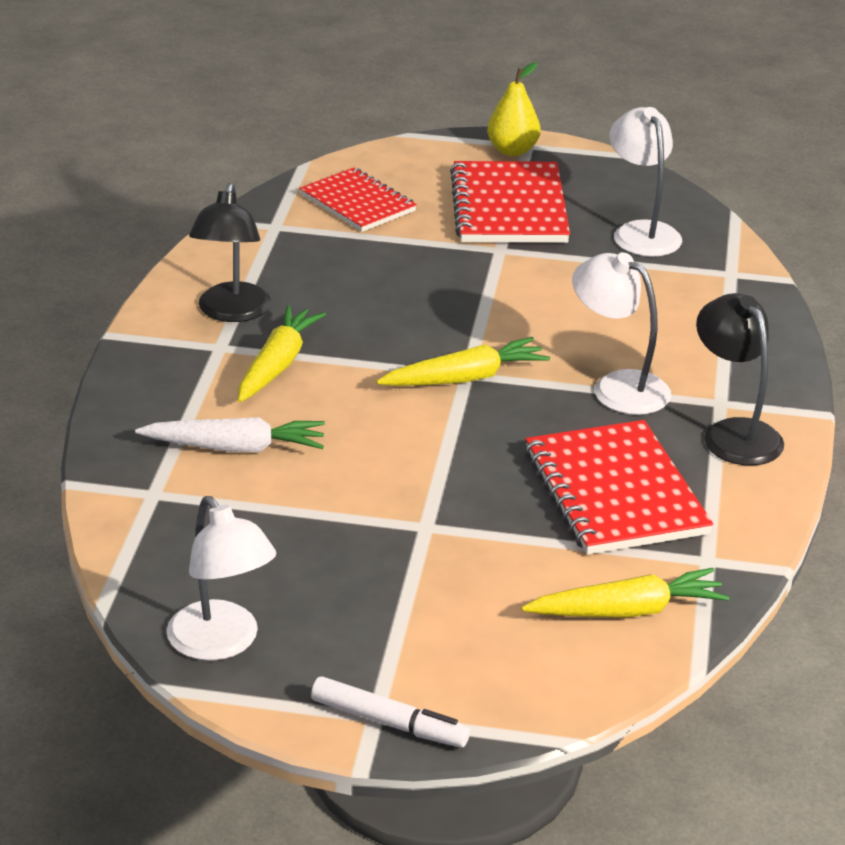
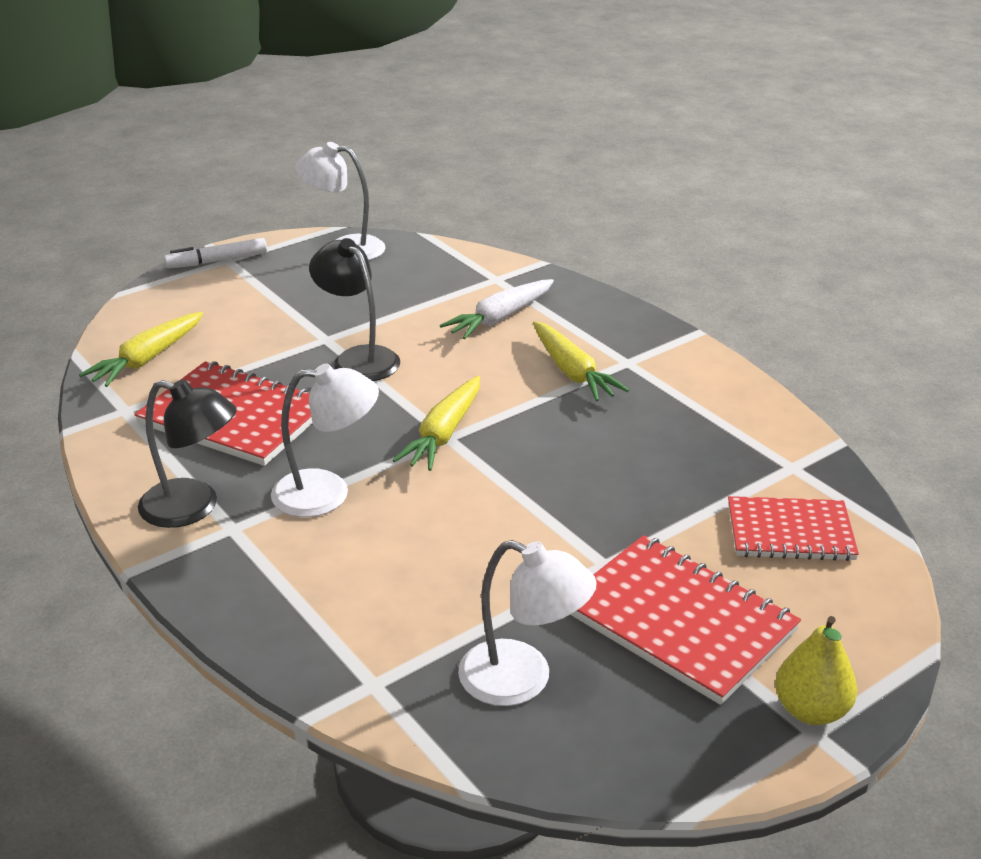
camera: 135 degrees right, 0 degrees up
black lamp [189,183,271,322] -> black lamp moved to [309,238,400,381]

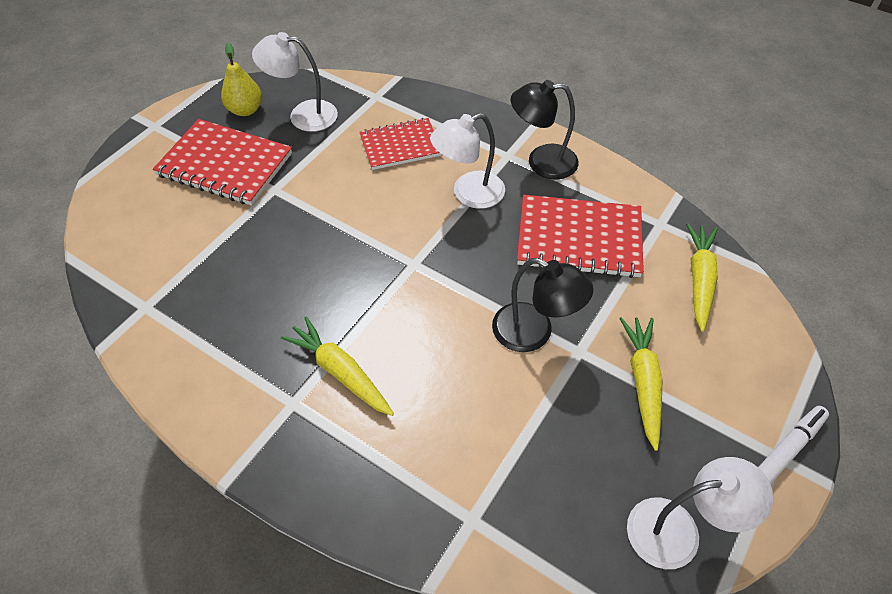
camera: 160 degrees right, 20 degrees up
yellow carrot [392,376,480,471] -> yellow carrot moved to [619,317,662,451]
white carrot [440,279,554,339] -> none
red notebook [728,496,859,561] -> red notebook moved to [360,118,442,170]
yellow pear [775,616,857,725] -> yellow pear moved to [221,42,262,116]

